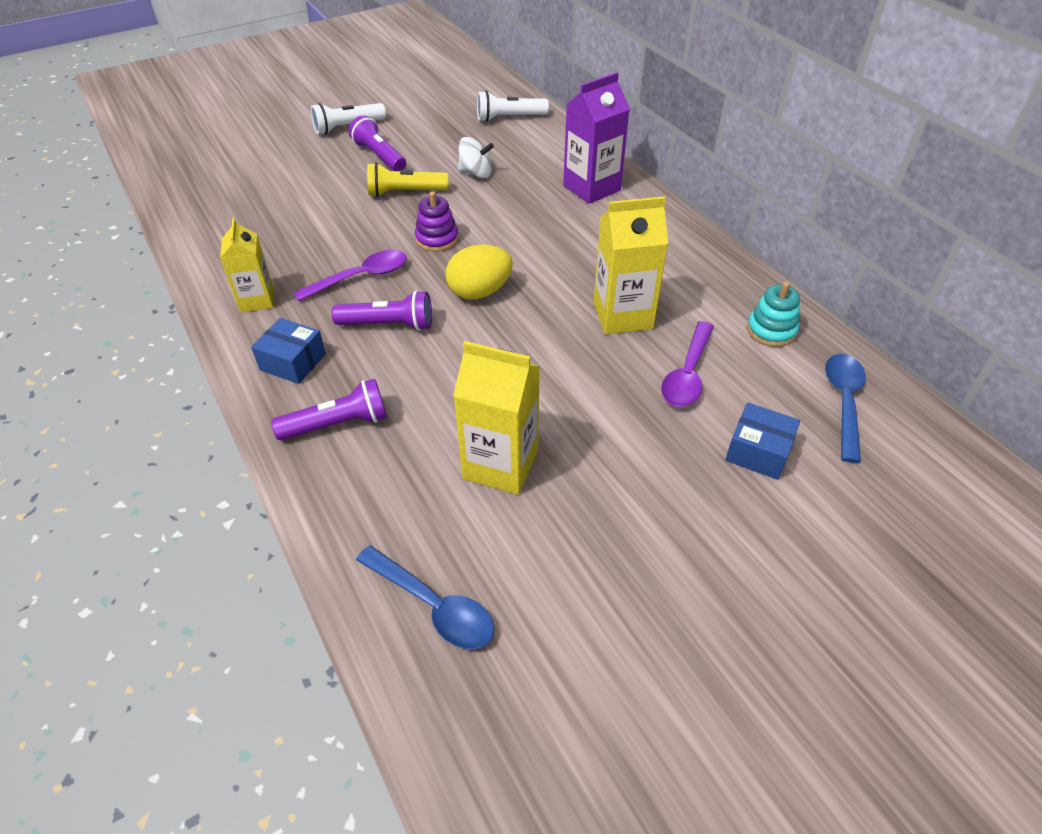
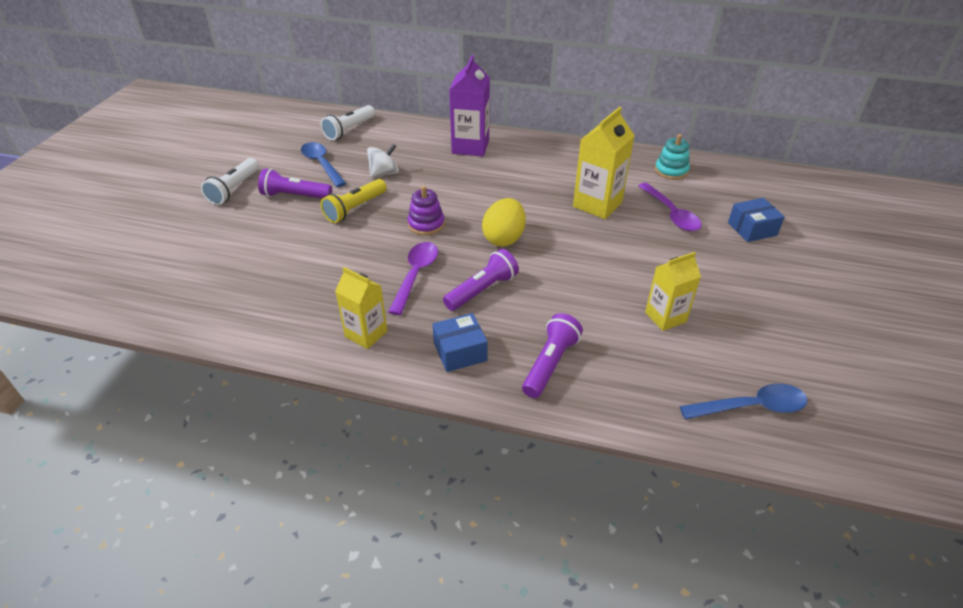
camera: 45 degrees left, 5 degrees down
yellow carton [453,341,540,495] -> yellow carton [645,252,701,331], size x0.66
blue spoon [825,354,866,463] -> blue spoon moved to [301,142,346,187]

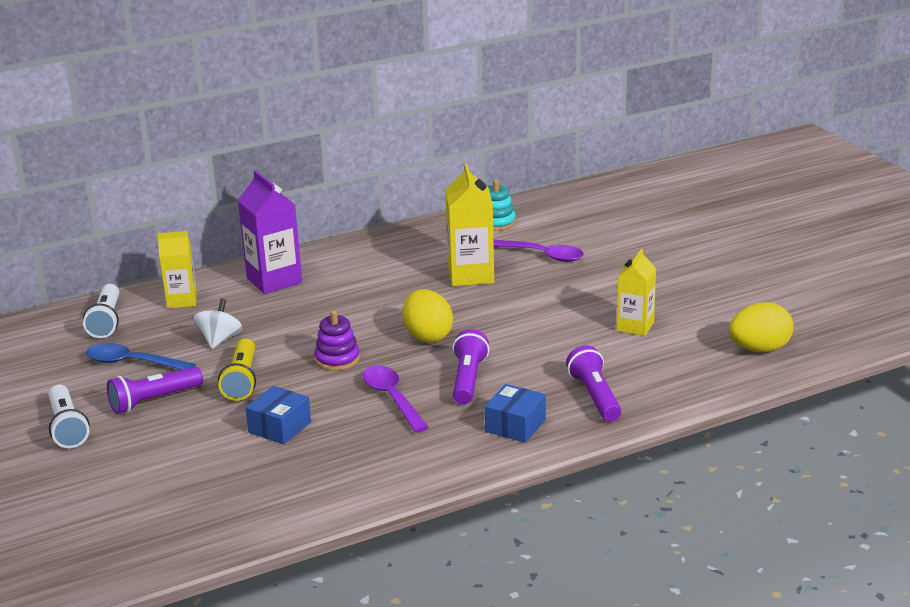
camera: 40 degrees left, 15 degrees down
yellow carton [335,267,387,349] -> yellow carton moved to [158,231,197,309]
blue spoon [680,383,807,420] -> yellow egg [729,302,794,352]
blue box [728,198,785,242] -> blue box moved to [245,386,311,444]

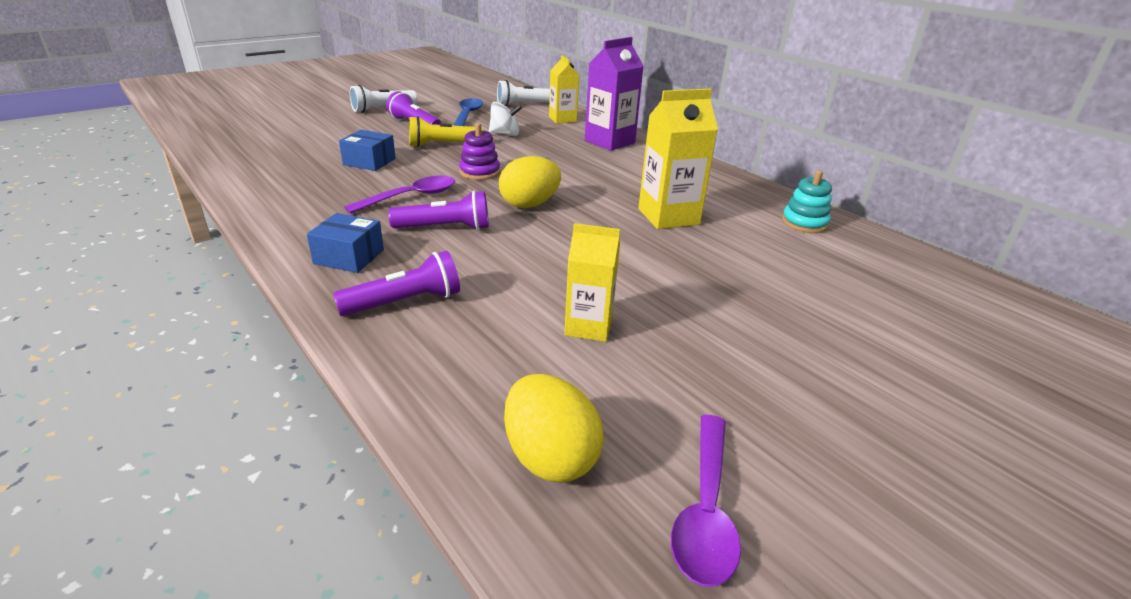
camera: 75 degrees right, 5 degrees up
purple spoon [494,240,584,262] -> purple spoon moved to [671,415,741,587]

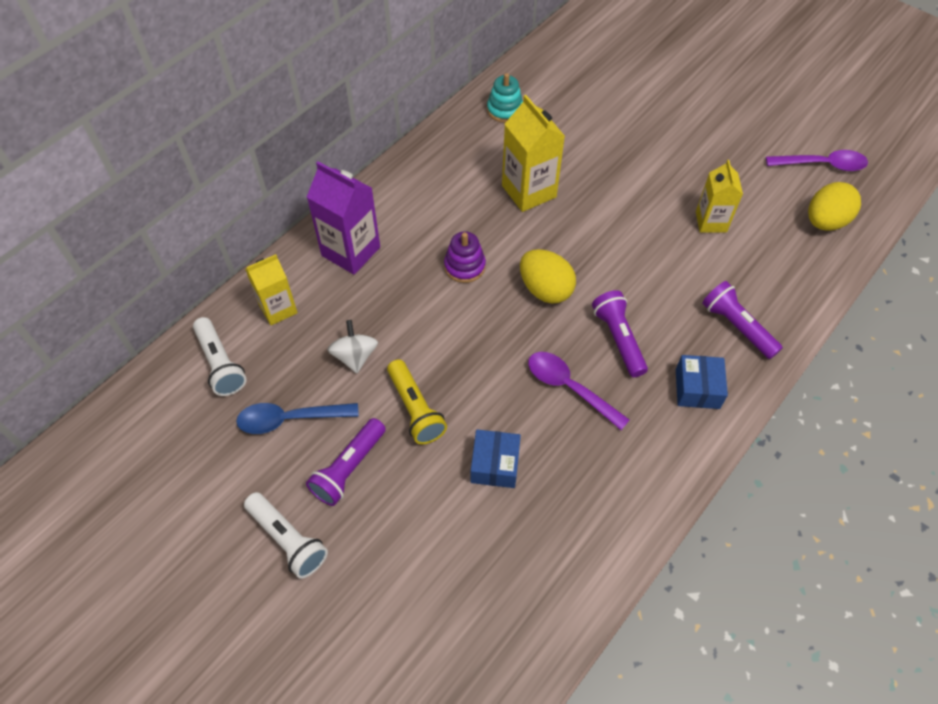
camera: 100 degrees left, 25 degrees up
purple stacking toy [459,123,500,180] -> purple stacking toy moved to [444,231,486,283]

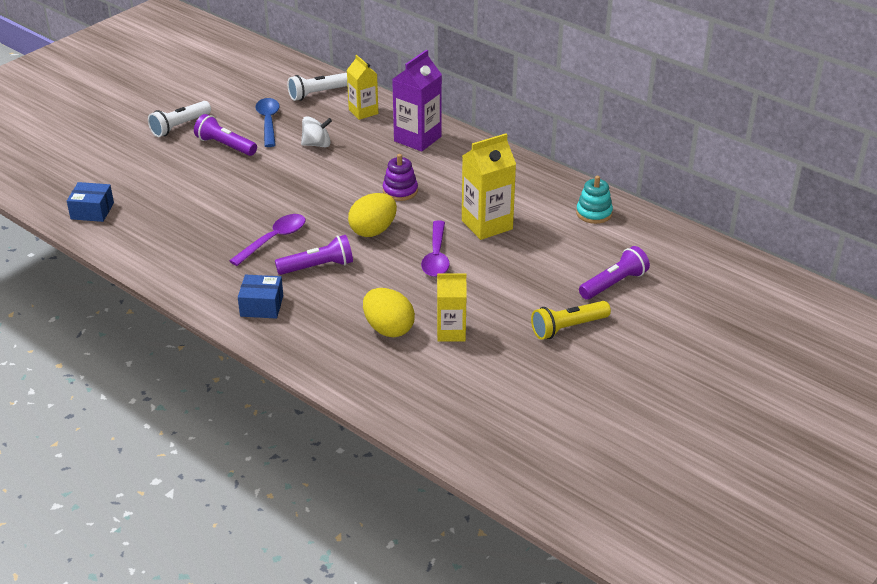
camera: 90 degrees right, 20 degrees down
yellow flashlight [387,359,447,444] -> yellow flashlight moved to [531,301,611,340]
blue box [471,430,521,488] -> blue box moved to [67,182,114,222]
purple flashlight [702,281,783,359] -> purple flashlight moved to [579,246,650,299]
purple spoon [766,150,868,171] -> purple spoon moved to [421,220,450,277]
yellow egg [808,182,861,231] -> yellow egg moved to [363,288,415,337]

